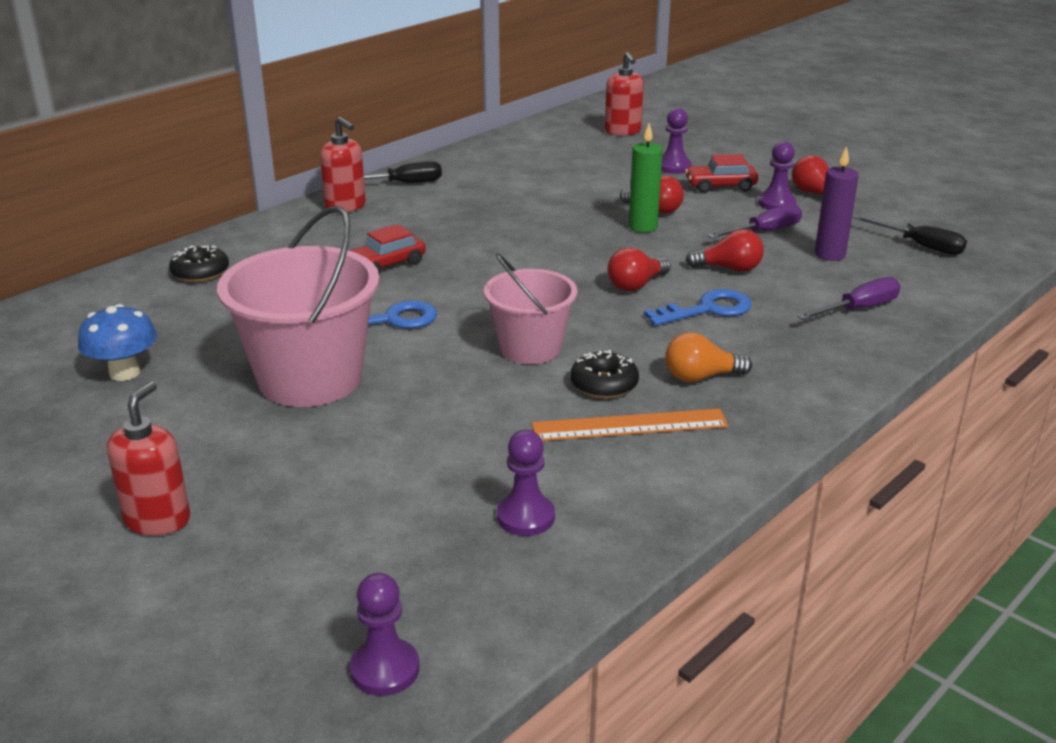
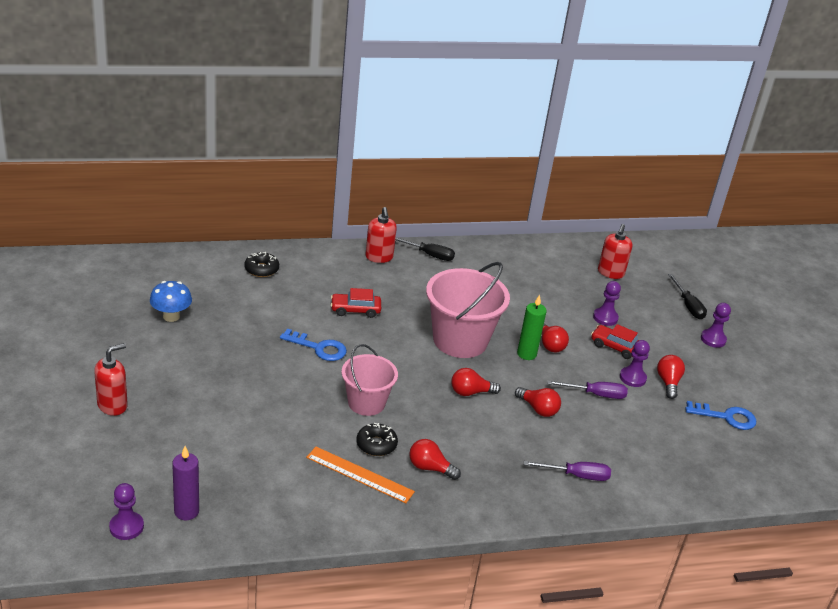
camera: 30 degrees right, 5 degrees up
pink bucket [217,206,379,407] -> pink bucket moved to [426,262,510,358]
purple pawn [497,430,555,536] -> purple pawn moved to [701,303,731,348]
blue key [644,289,752,326] -> blue key moved to [685,401,756,430]
orange light bulb [665,332,752,382] -> red light bulb [409,439,461,480]
purple candle [815,146,859,261] -> purple candle moved to [172,446,199,520]
black screwdriver [852,215,967,255] -> black screwdriver moved to [668,274,707,319]

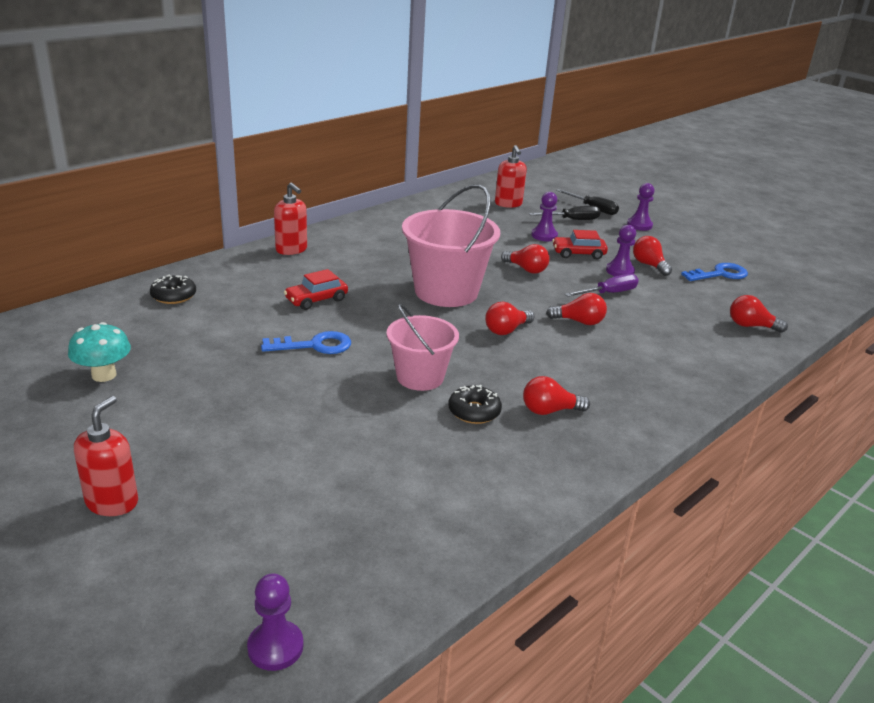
camera: 30 degrees left, 5 degrees down
blue mushroom [150,281,192,322] -> turquoise mushroom [68,322,131,382]
purple candle [172,446,199,520] -> none
orange ruler [306,447,415,503] -> none
black screwdriver [395,238,455,261] -> black screwdriver moved to [529,206,600,220]
green candle [517,295,547,360] -> none
purple screwdriver [524,461,611,481] -> none
none -> red light bulb [730,295,788,333]

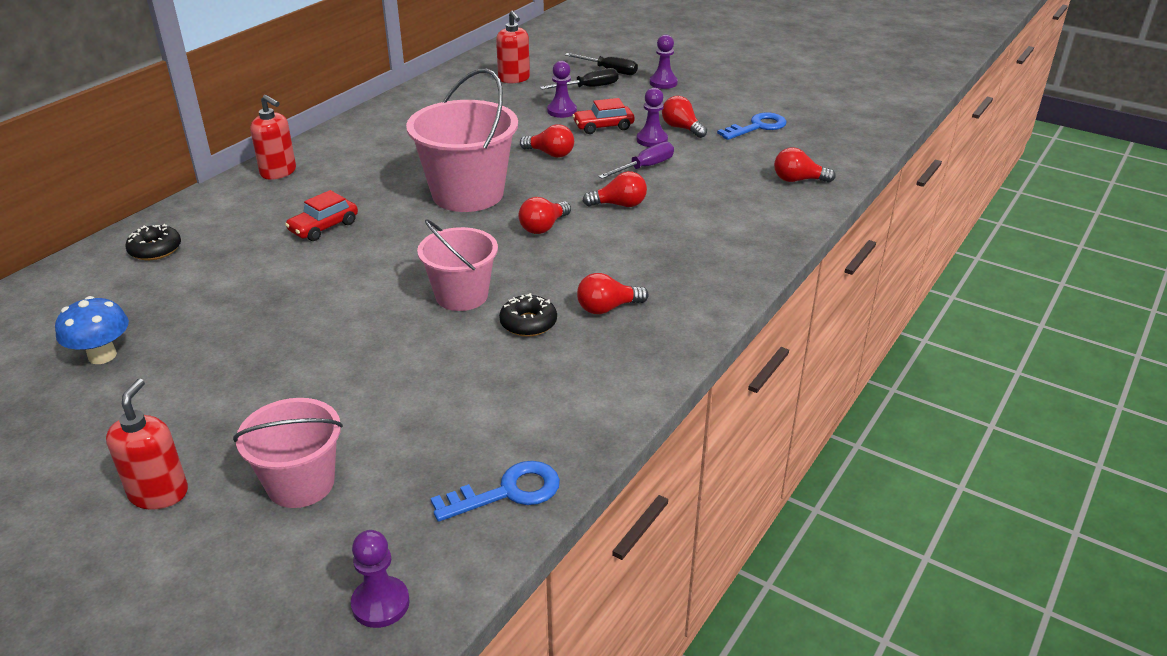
camera: 10 degrees left, 5 degrees up
turquoise mushroom [68,322,131,382] -> blue mushroom [55,296,129,364]
blue key [261,331,351,354] -> blue key moved to [431,461,560,522]
none -> pink bucket [233,398,343,508]

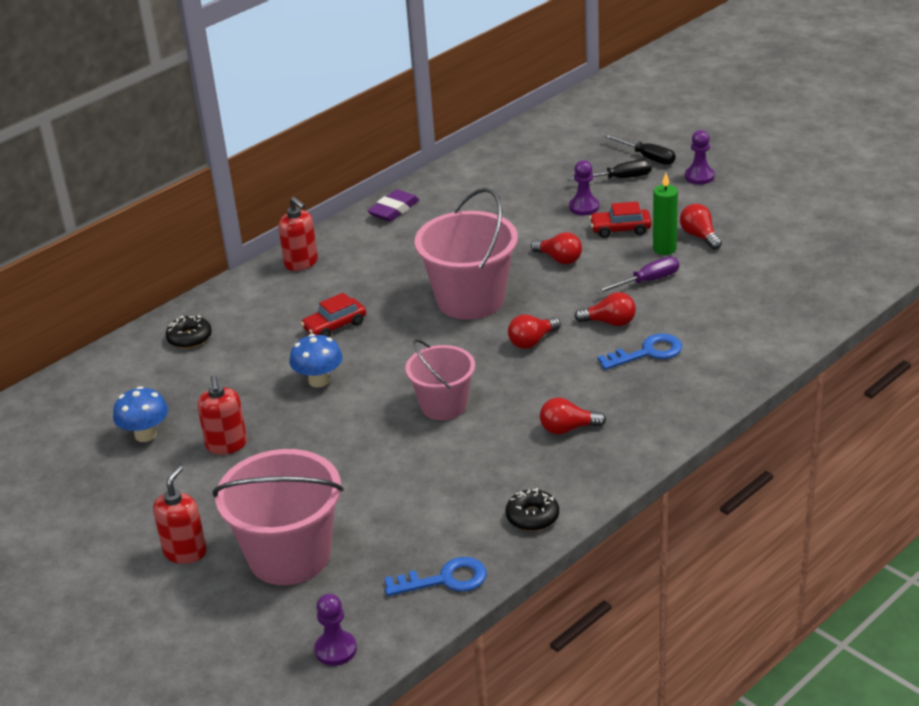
camera: 15 degrees right, 0 degrees up
pink bucket [233,398,343,508] -> pink bucket [213,449,343,585], size x1.60
red soap dispenser [496,10,530,83] -> red soap dispenser moved to [197,375,247,455]
black donut [499,293,557,337] -> black donut moved to [506,488,559,531]
purple pawn [637,88,668,147] -> green candle [653,173,678,255]
blue key [717,112,787,140] -> blue key moved to [597,334,682,370]
red light bulb [774,147,836,183] -> none
none -> blue mushroom [290,334,343,387]
none -> purple eraser [368,189,419,222]

